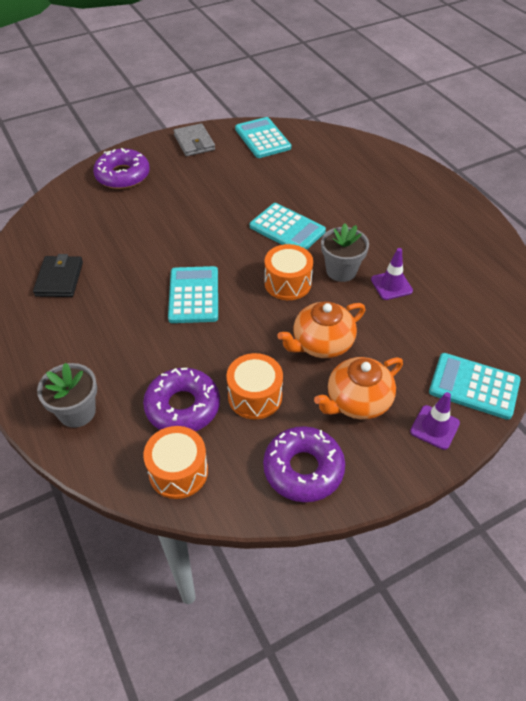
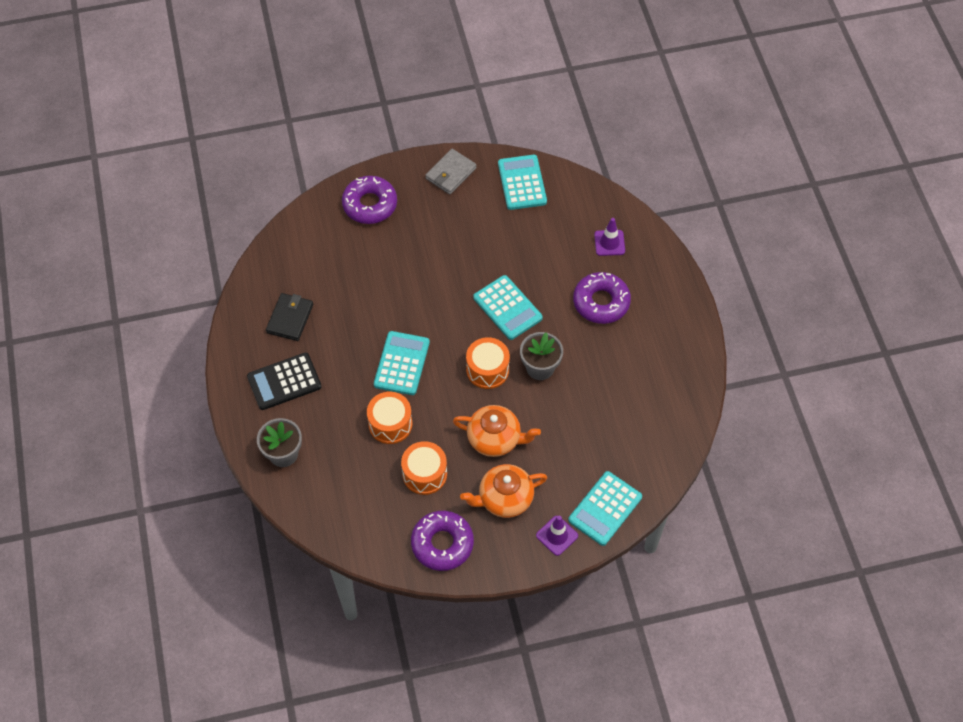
camera: 15 degrees right, 10 degrees up
purple donut [143,368,220,431] -> purple donut moved to [573,272,631,324]
orange drum [143,426,208,499] -> orange drum moved to [367,392,412,444]
grey wallet [173,123,215,156] -> grey wallet turned 45 degrees clockwise [425,149,477,194]
orange teapot [277,301,365,358] -> orange teapot turned 150 degrees counterclockwise [453,405,541,457]
purple traffic cone [371,248,413,300] -> purple traffic cone moved to [594,218,625,256]
turquoise calculator [429,353,521,420] -> turquoise calculator turned 90 degrees counterclockwise [568,471,642,546]
none -> black calculator [247,353,322,410]

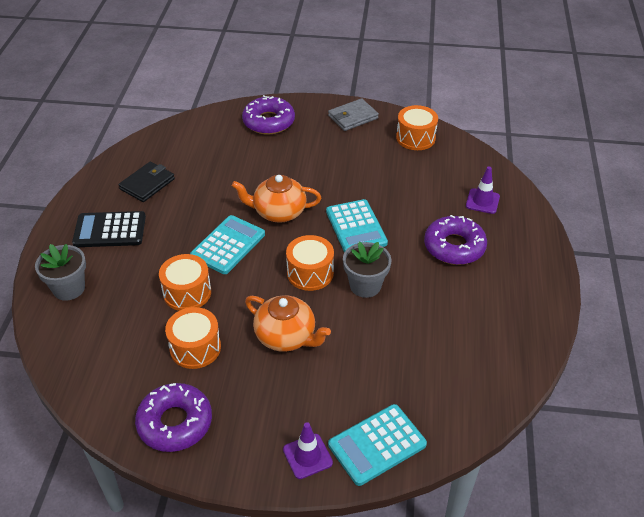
camera: 20 degrees right, 15 degrees down
orange teapot [460,464,547,518] -> orange teapot moved to [232,175,321,223]
turquoise calculator [498,155,547,210] -> orange drum [396,105,438,150]

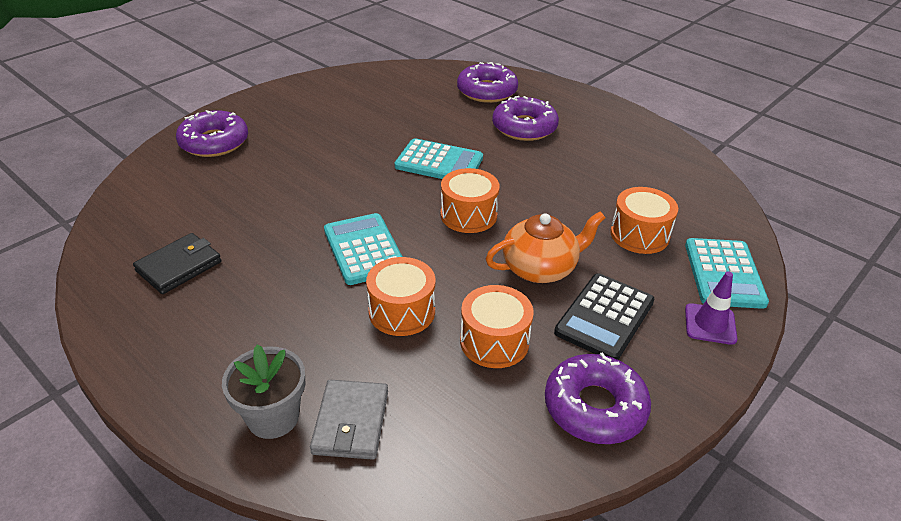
camera: 55 degrees left, 5 degrees down
black calculator [72,211,146,247] -> black calculator moved to [554,273,654,360]
black wallet [119,161,175,202] -> black wallet turned 60 degrees clockwise [133,233,221,294]
orange teapot [232,175,321,223] -> none
grey wallet [328,98,379,131] -> grey wallet moved to [310,380,388,460]
grey flower pot [343,242,392,298] -> none
orange drum [396,105,438,150] -> orange drum moved to [610,187,678,254]
purple traffic cone [466,166,500,214] -> purple donut [457,62,518,103]

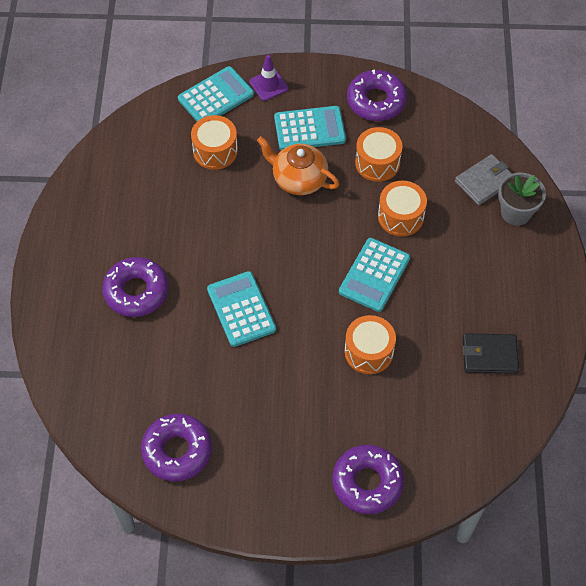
camera: 130 degrees left, 20 degrees up
orange drum [441,168,500,233] -> orange drum moved to [345,315,396,374]
purple donut [457,62,518,103] -> purple donut moved to [141,414,212,482]
black calculator [554,273,654,360] -> turquoise calculator [274,106,346,150]

